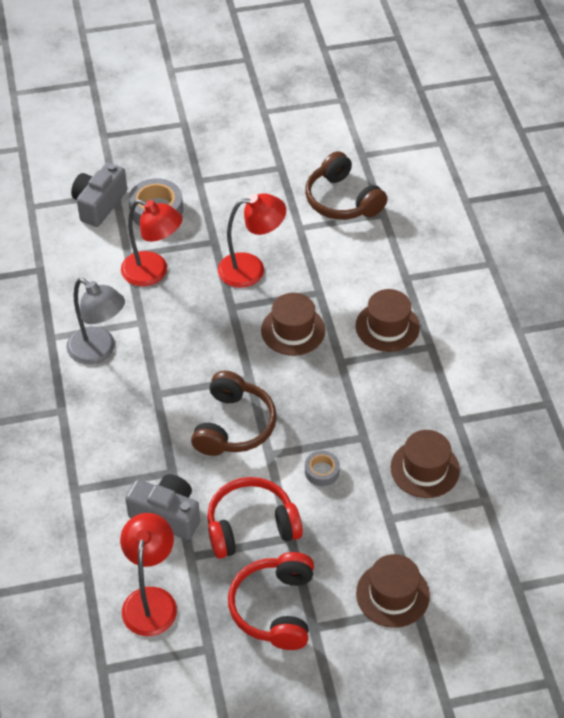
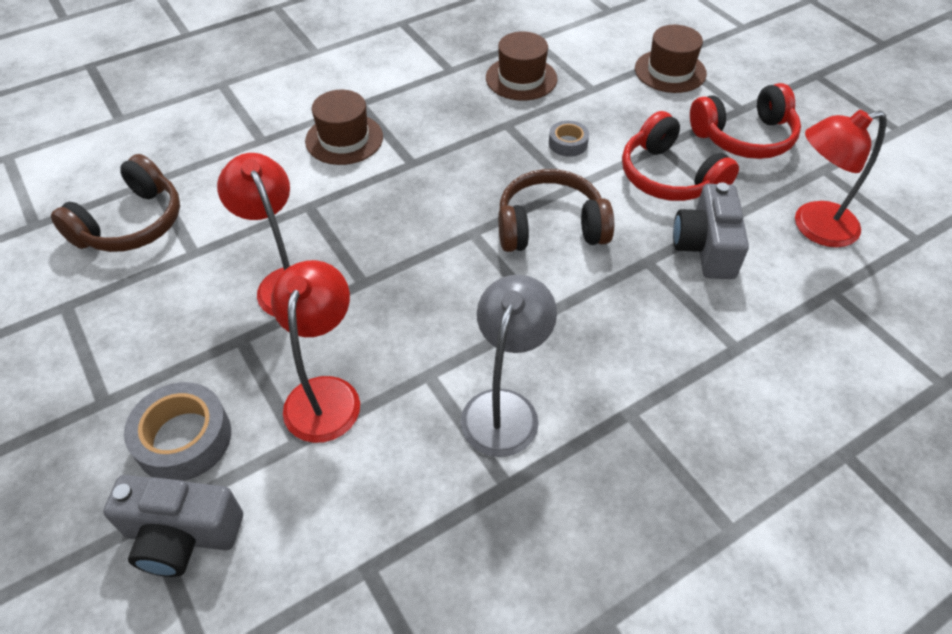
camera: 110 degrees left, 0 degrees up
brown hat [261,293,325,356] -> none

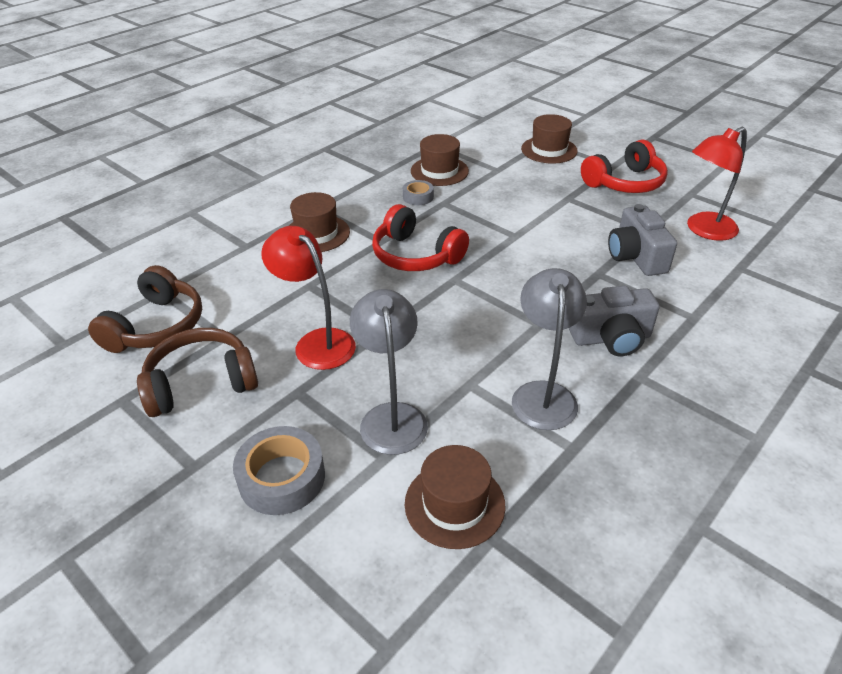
camera: 15 degrees left, 10 degrees down
grey camera [103,475,243,577] -> grey camera moved to [569,286,660,356]
red lamp [271,260,360,443] -> grey lamp [350,289,428,455]
brown headphones [498,169,614,252] -> brown headphones moved to [137,328,258,417]
grey tape [549,120,589,157] -> grey tape moved to [403,180,434,205]
red headphones [622,111,739,201] -> red headphones moved to [372,204,469,271]
none -> brown hat [405,445,506,549]

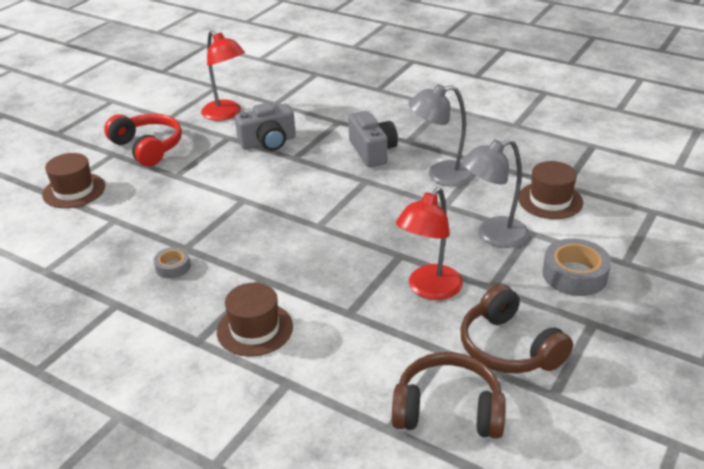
camera: 100 degrees left, 5 degrees down
red headphones [372,204,469,271] -> none
brown hat [411,134,469,186] -> none

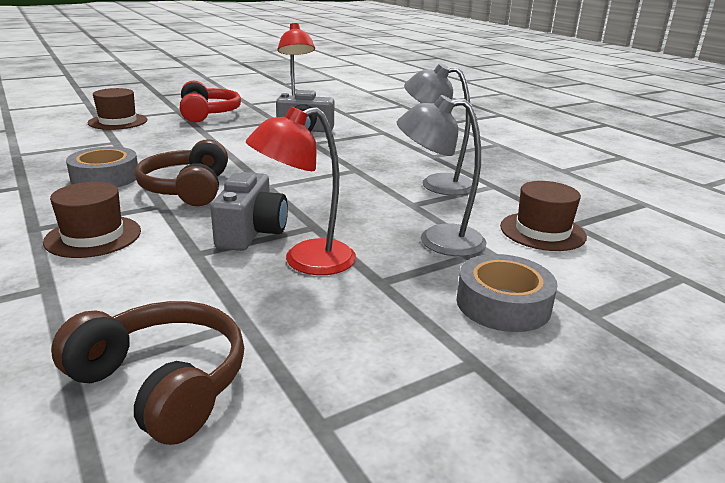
camera: 25 degrees right, 10 degrees down
grey tape [154,247,191,279] -> grey tape [66,147,138,187], size x1.77
grey camera [348,111,398,167] -> grey camera moved to [210,172,288,251]
brown headphones [461,284,573,373] -> brown headphones moved to [135,139,228,206]

